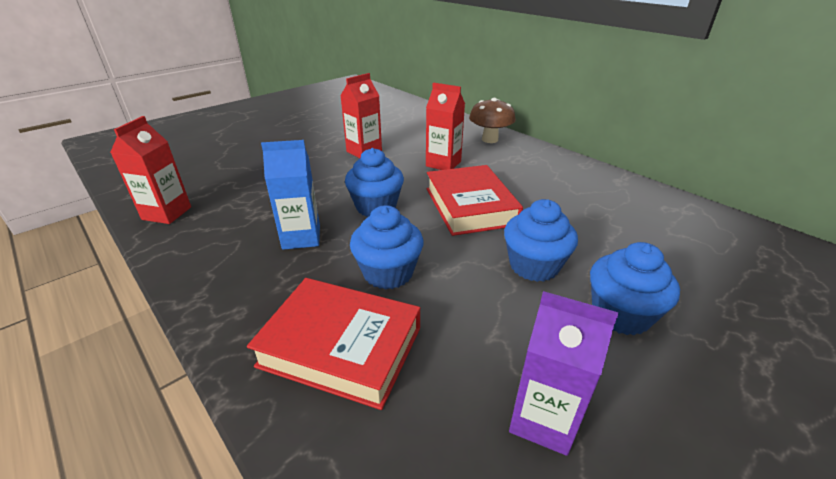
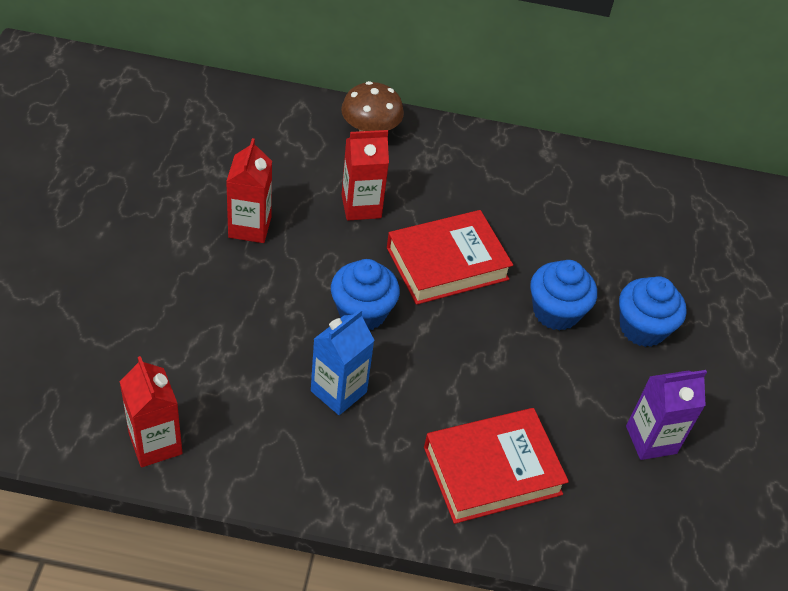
camera: 45 degrees left, 15 degrees up
blue cupcake [350,205,423,289] -> none
red book [427,165,523,236] -> red book turned 60 degrees counterclockwise [387,210,513,305]

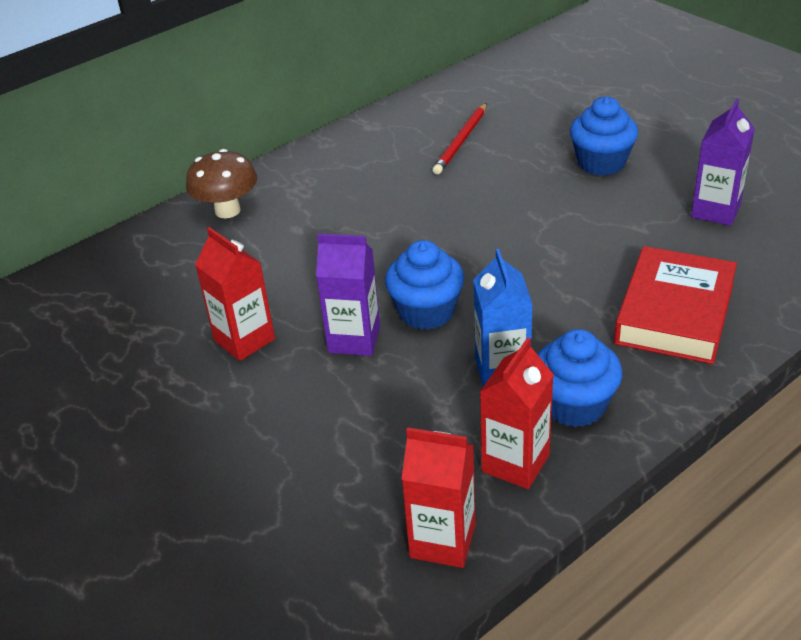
camera: 40 degrees left, 10 degrees down
red carton [342,130,389,221] -> red carton moved to [480,337,554,489]
red book [387,210,513,305] -> none
blue cupcake [530,260,597,331] -> blue cupcake moved to [537,329,622,427]
none -> purple carton [316,233,380,356]
none -> red pencil [433,103,487,175]

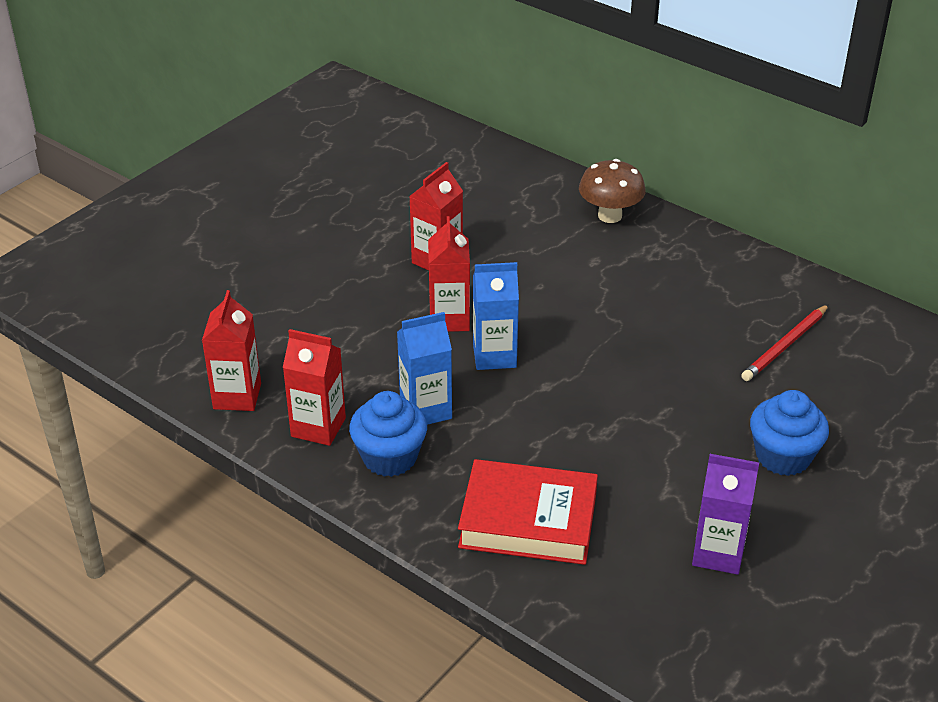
camera: 75 degrees right, 0 degrees up
purple carton [316,233,380,356] -> red carton [428,216,470,332]
blue cupcake [385,240,464,330] -> blue carton [473,262,519,370]
red pencil [433,103,487,175] -> red pencil turned 60 degrees counterclockwise [741,304,829,381]

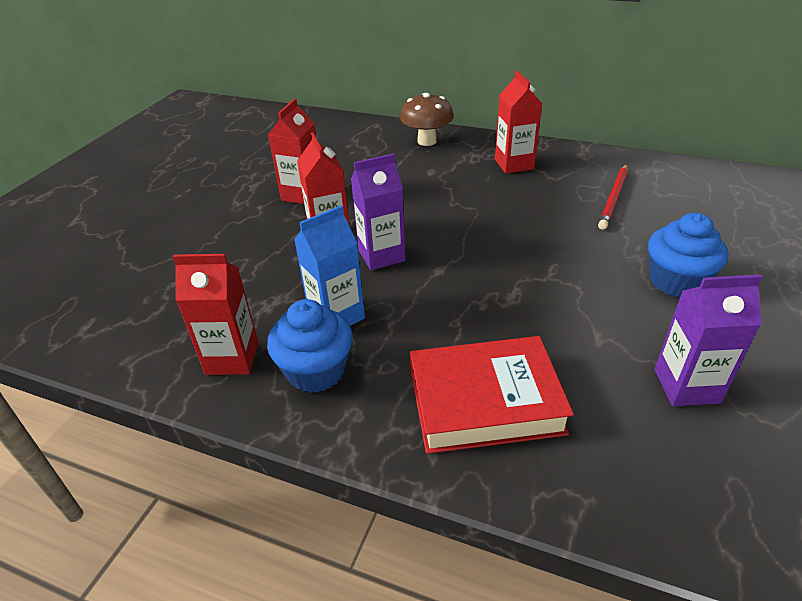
camera: 15 degrees left, 0 degrees up
red carton [202,290,261,411] -> red carton moved to [495,71,542,173]
blue carton [473,262,519,370] -> purple carton [351,153,406,270]

